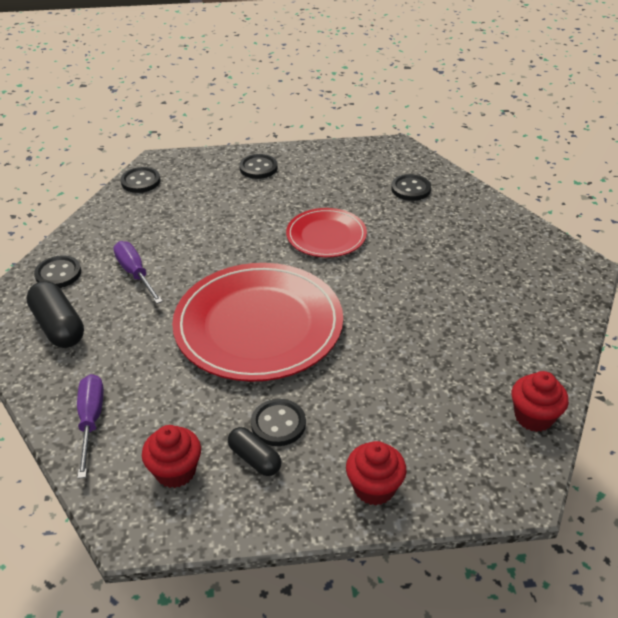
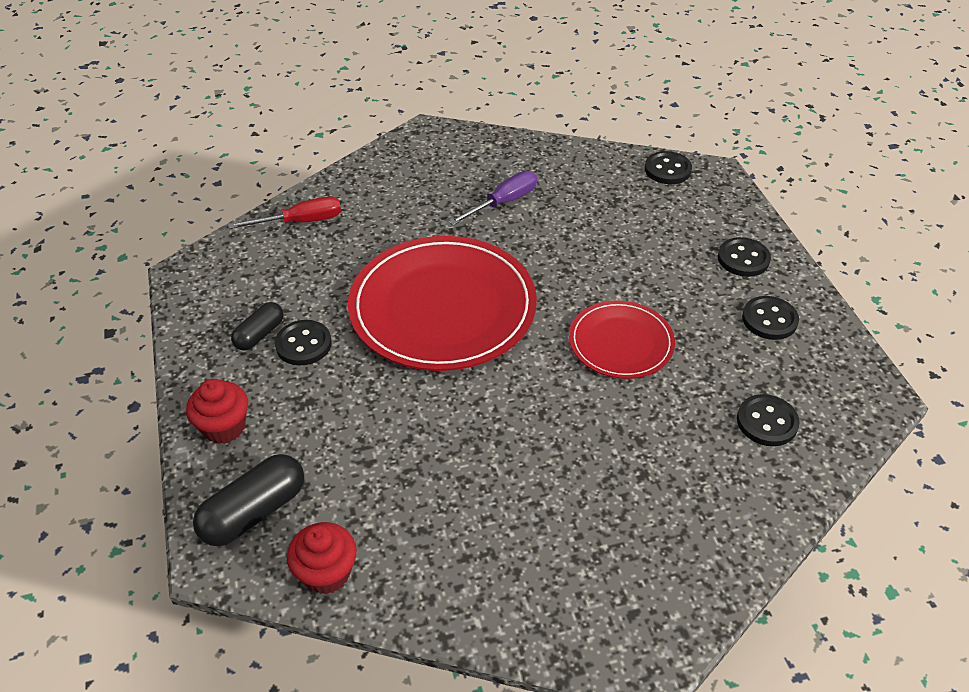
camera: 80 degrees right, 5 degrees up
black capsule [26,281,84,348] -> black capsule moved to [193,454,304,546]
black button [34,255,81,288] -> black button moved to [742,296,799,340]
purple screwdriver [77,374,104,479] -> red screwdriver [228,196,341,229]
red cupcake [142,425,201,488] -> none

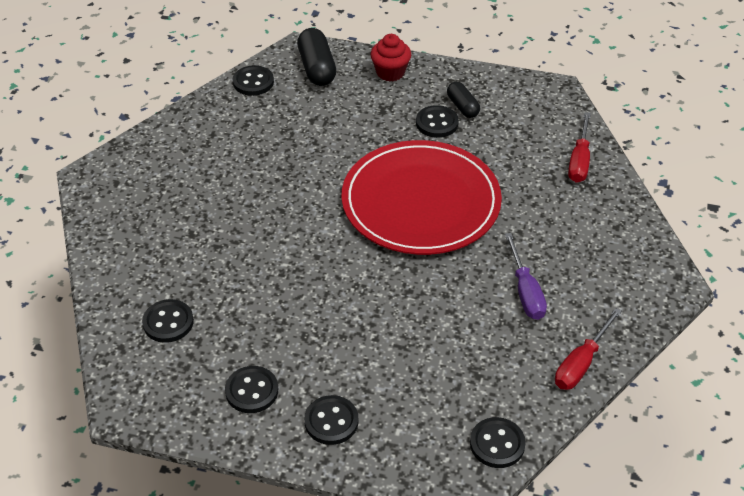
camera: 120 degrees right, 0 degrees up
red cupcake [287,522,357,594] -> black button [233,65,274,96]
red plate [569,300,675,379] -> none
none -> red screwdriver [555,308,622,390]

